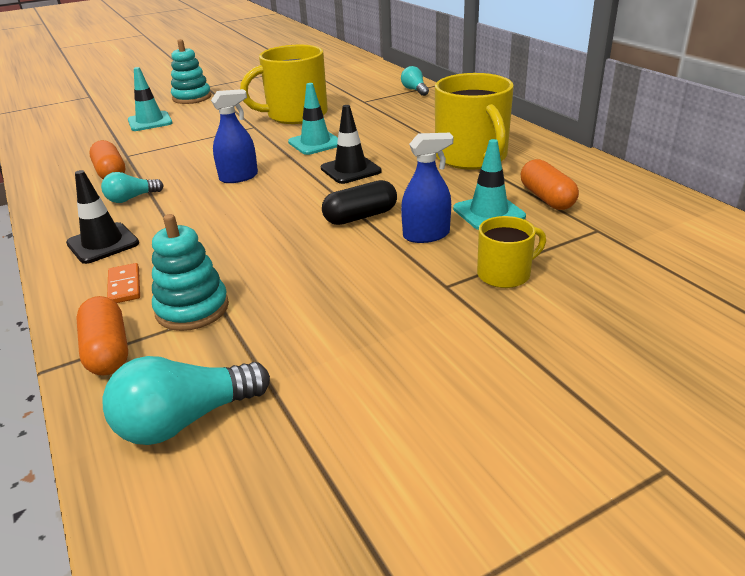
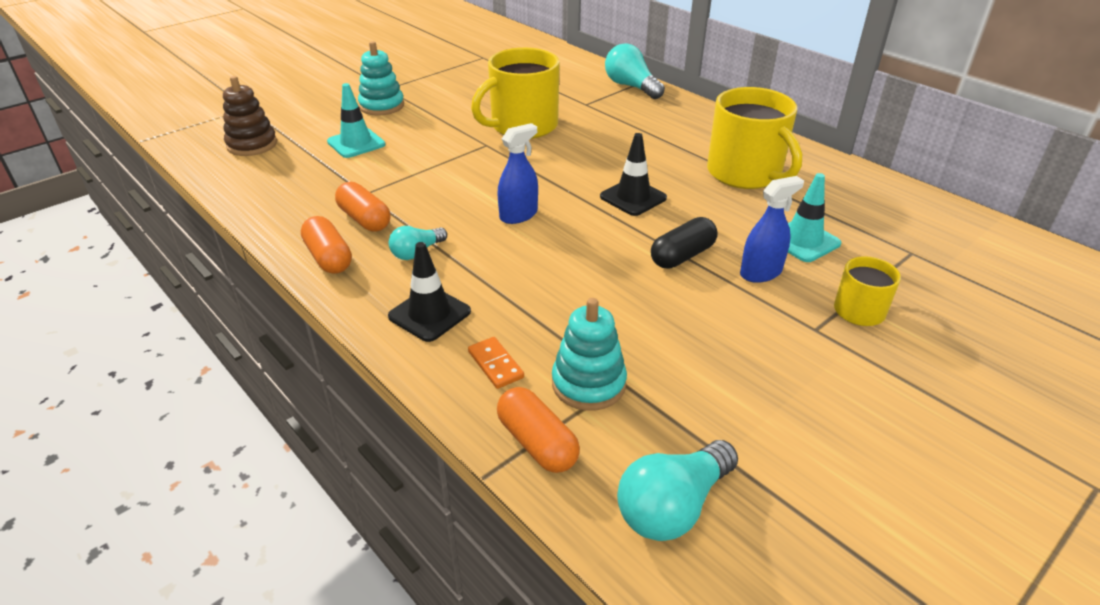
camera: 15 degrees left, 5 degrees up
turquoise traffic cone [288,83,338,155] -> none
turquoise light bulb [401,66,429,96] -> turquoise light bulb [605,43,665,99], size x1.64
orange capsule [521,159,579,210] -> orange capsule moved to [301,216,352,274]
none -> brown stacking toy [223,76,277,156]

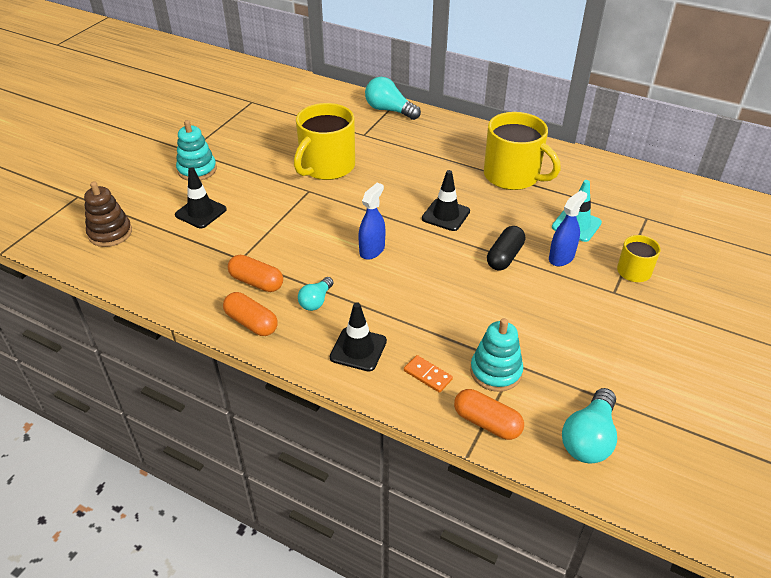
camera: 20 degrees left, 5 degrees up
turquoise traffic cone [327,83,385,158] -> black traffic cone [175,167,227,228]

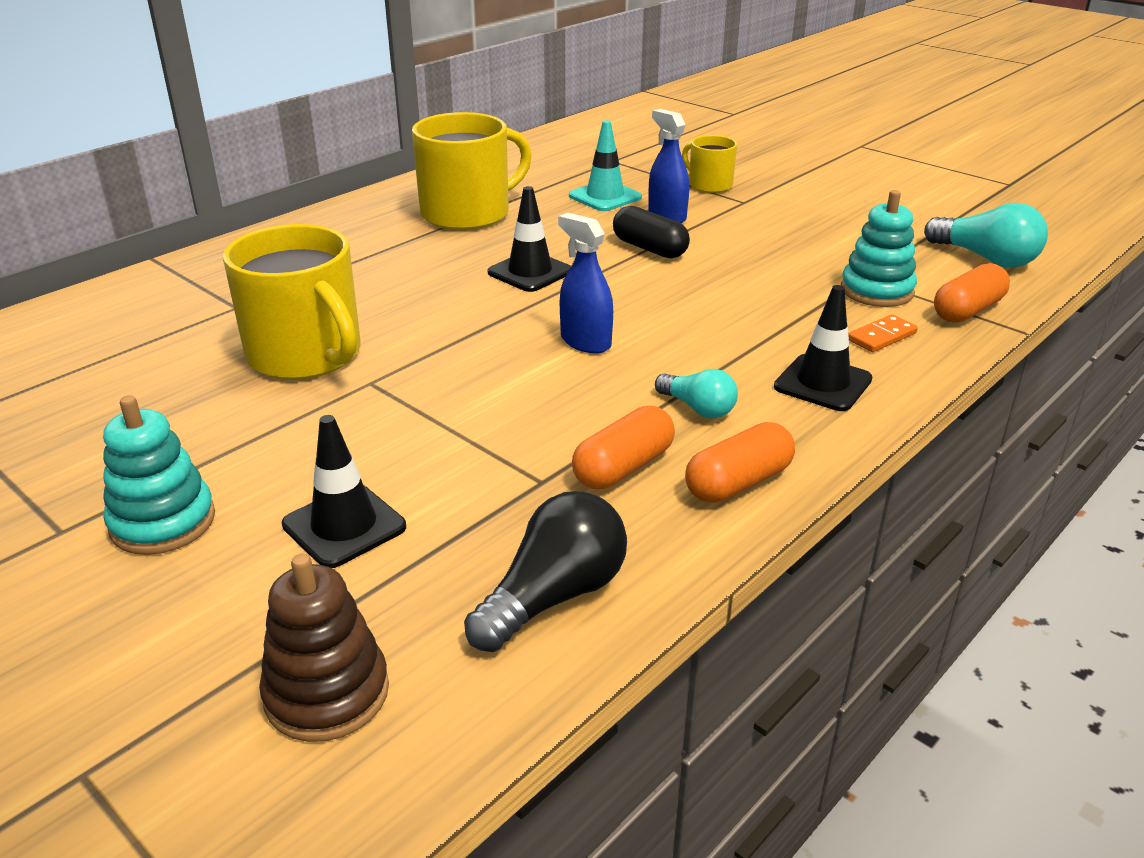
camera: 75 degrees left, 10 degrees down
turquoise light bulb [365,77,421,120] -> none
none -> black light bulb [464,491,627,652]

